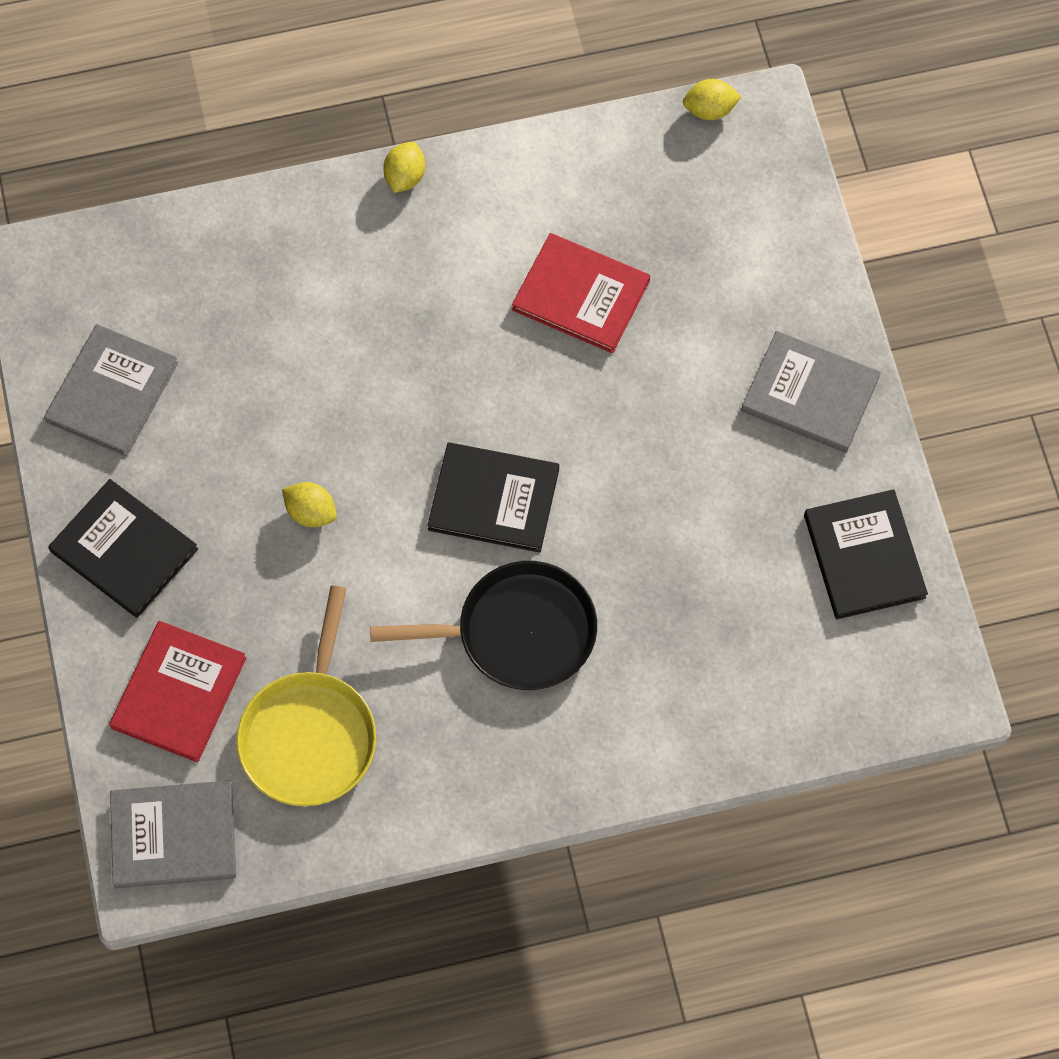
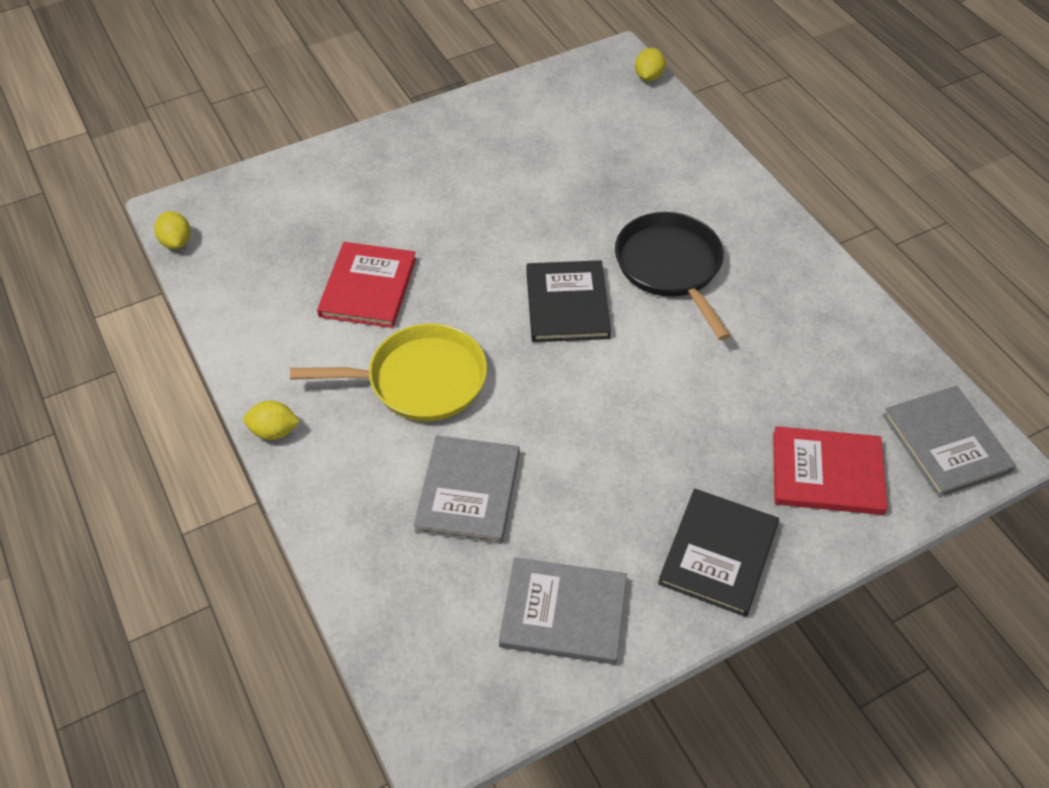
camera: 105 degrees left, 15 degrees down
yellow pan [236,586,376,806] -> yellow pan moved to [290,324,487,421]
yellow lemon [282,482,337,527] -> yellow lemon moved to [635,48,666,81]
grey book [741,331,881,453] -> grey book moved to [414,435,520,544]
black book [804,489,928,619] -> none

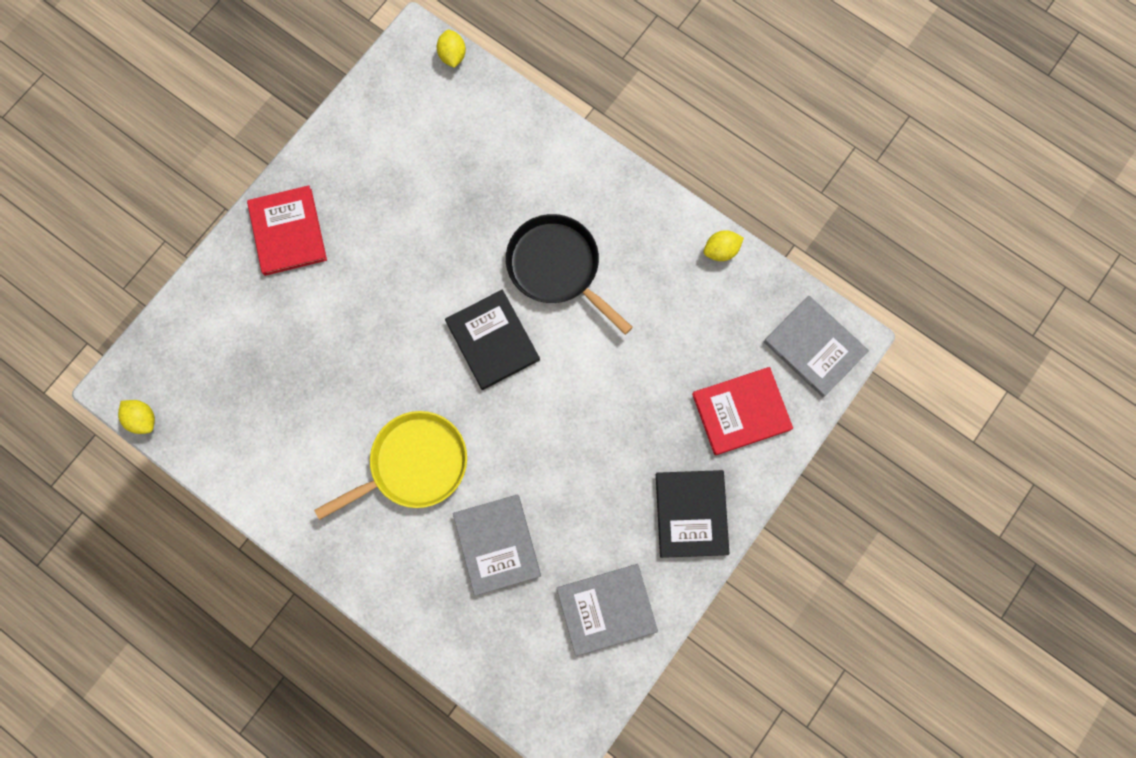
camera: 25 degrees left, 25 degrees up
yellow lemon [243,401,300,440] -> yellow lemon moved to [704,230,744,261]
red book [317,242,416,328] -> red book moved to [247,185,327,276]

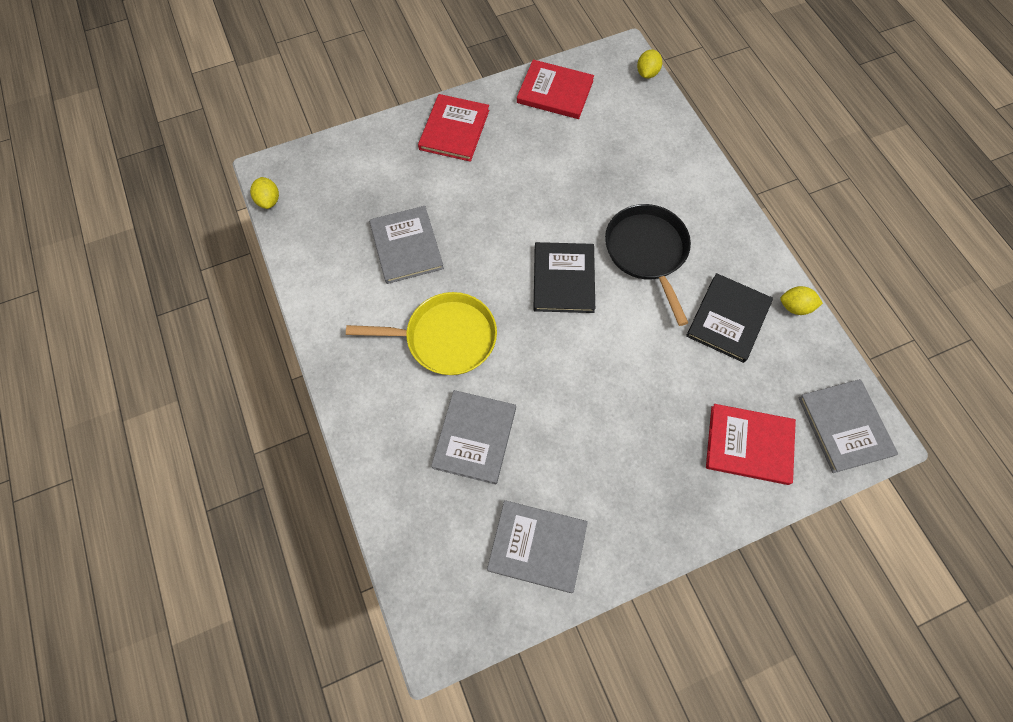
camera: 30 degrees right, 10 degrees down
black book [656,470,729,558] -> black book moved to [686,273,773,363]
none -> grey book [369,206,444,284]
none -> red book [517,60,594,119]

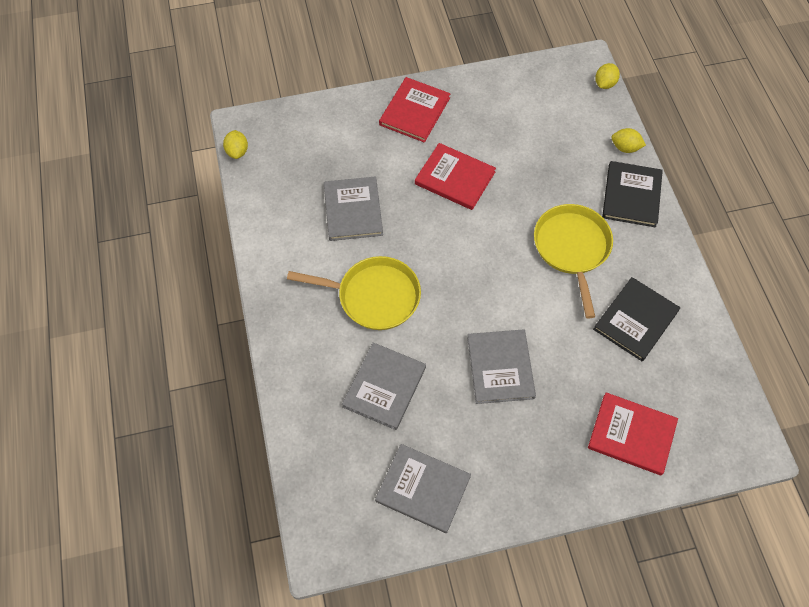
camera: 10 degrees right, 5 degrees down
red book [517,60,594,119] -> red book moved to [415,143,496,210]
black book [533,242,595,313] -> black book moved to [602,161,663,227]
black pan [605,204,691,326] -> yellow pan [534,204,613,318]
yellow lemon [780,286,823,315] -> yellow lemon moved to [611,128,646,153]
grey book [798,379,898,473] -> grey book moved to [467,329,536,404]

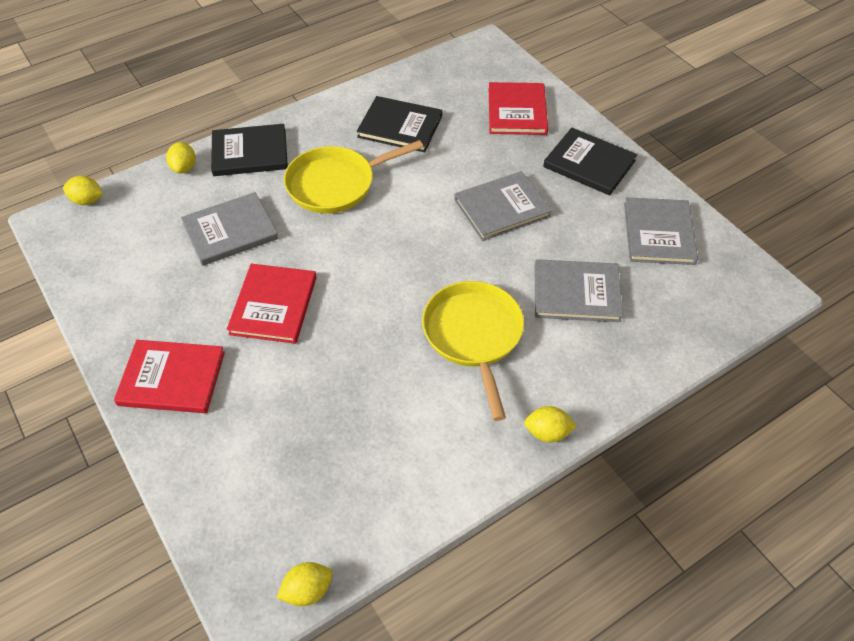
camera: 110 degrees left, 10 degrees down
grey book [324,176,383,241] -> grey book moved to [181,192,278,266]
none -> yellow lemon [524,406,577,442]
none -> black book [543,128,637,195]

